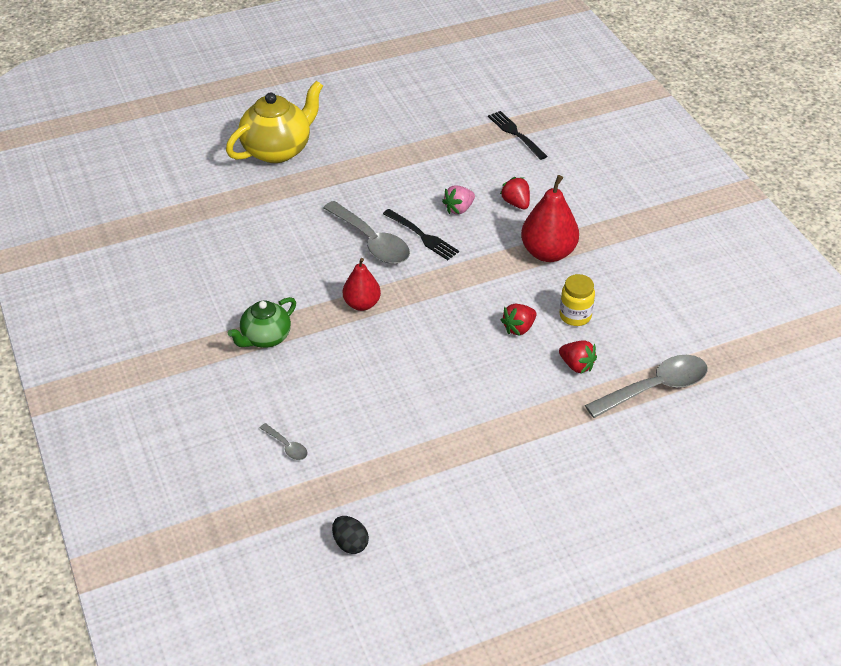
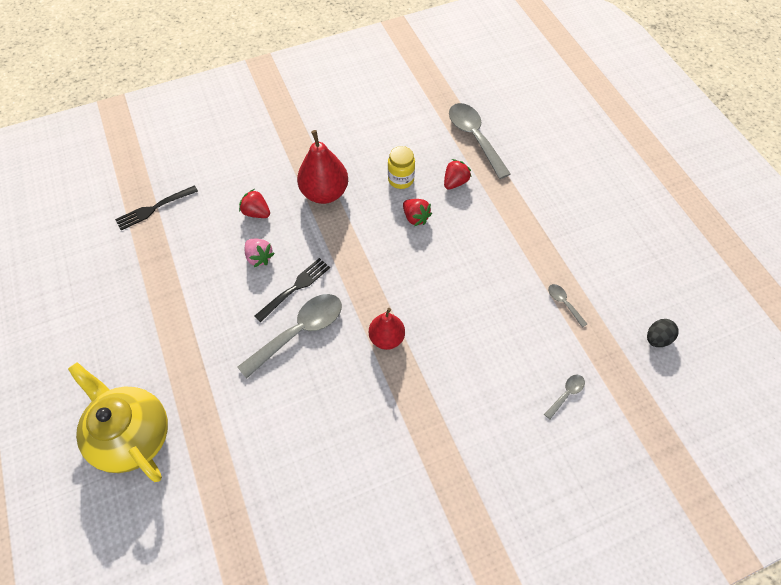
camera: 90 degrees left, 15 degrees up
green teapot [228,297,296,348] -> none
red strawberry [500,177,530,209] -> red strawberry turned 60 degrees clockwise [239,189,270,218]
none -> grey spoon [548,284,587,328]

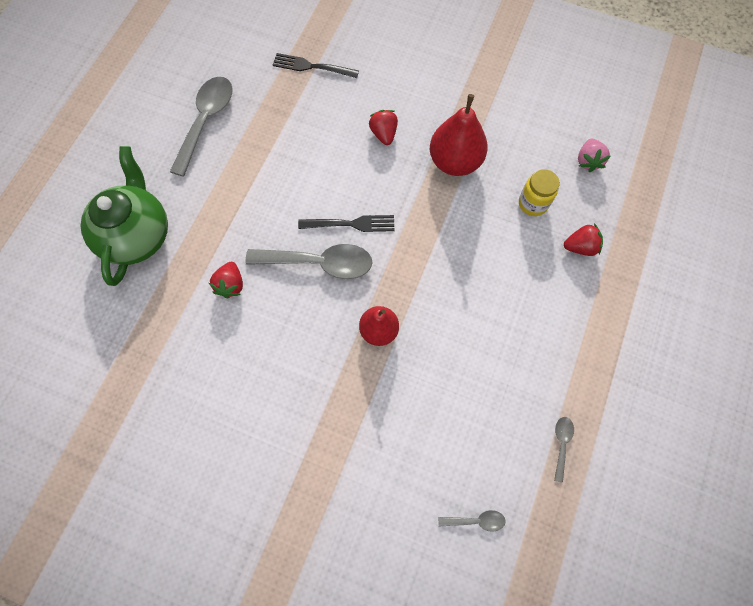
camera: 45 degrees right, 10 degrees up
yellow teapot [68,362,168,482] -> green teapot [81,146,168,286]
pink strawberry [245,239,275,267] -> pink strawberry moved to [578,139,611,172]
red strawberry [403,199,432,226] -> red strawberry moved to [209,262,243,299]
grey spoon [449,103,511,179] -> grey spoon moved to [170,77,233,177]
black egg [647,319,679,347] -> none

